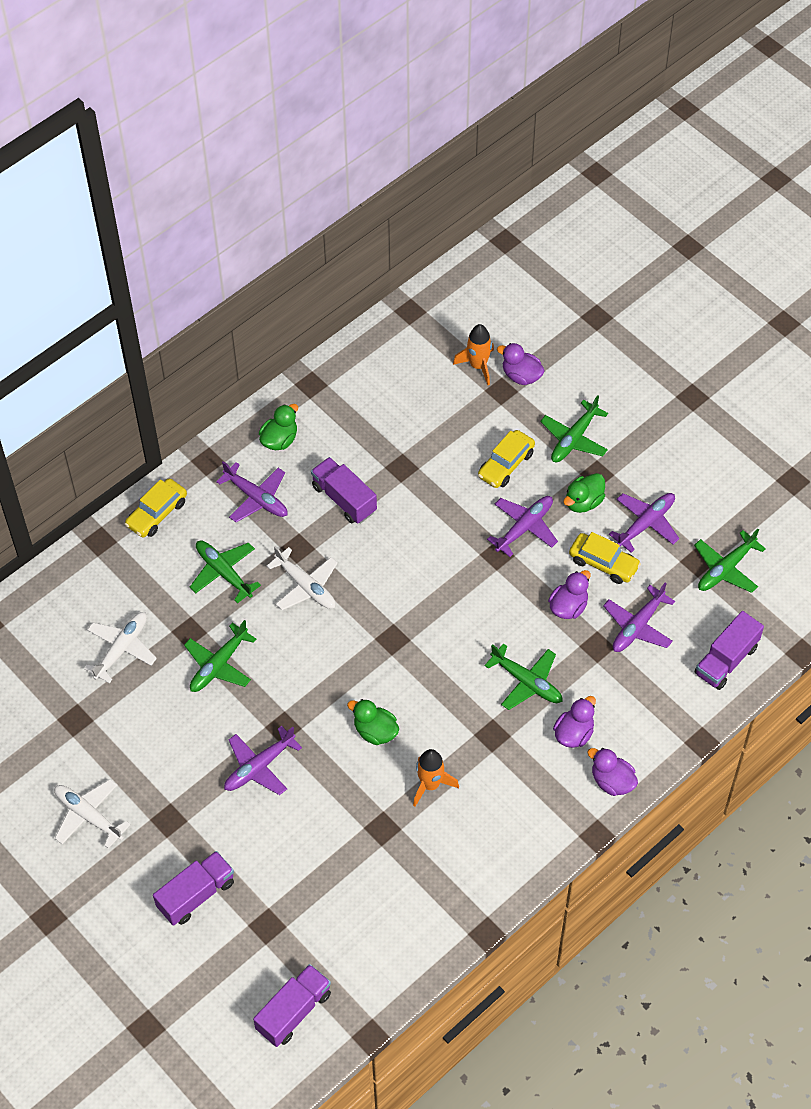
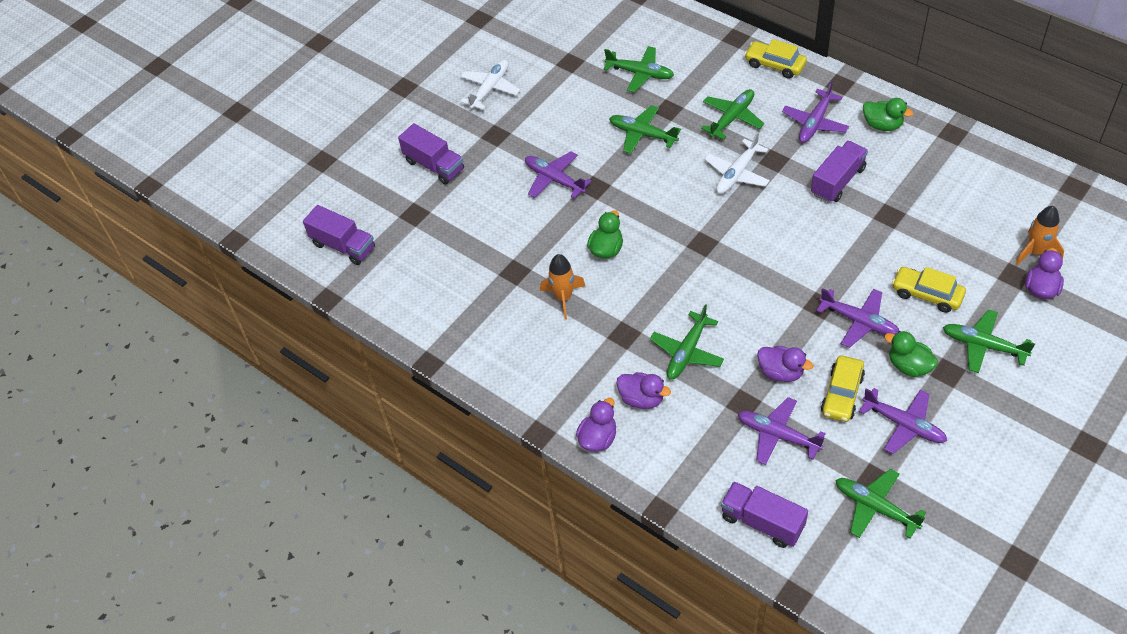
camera: 85 degrees right, 5 degrees down
white plane [84,612,157,683] -> green plane [603,46,674,92]

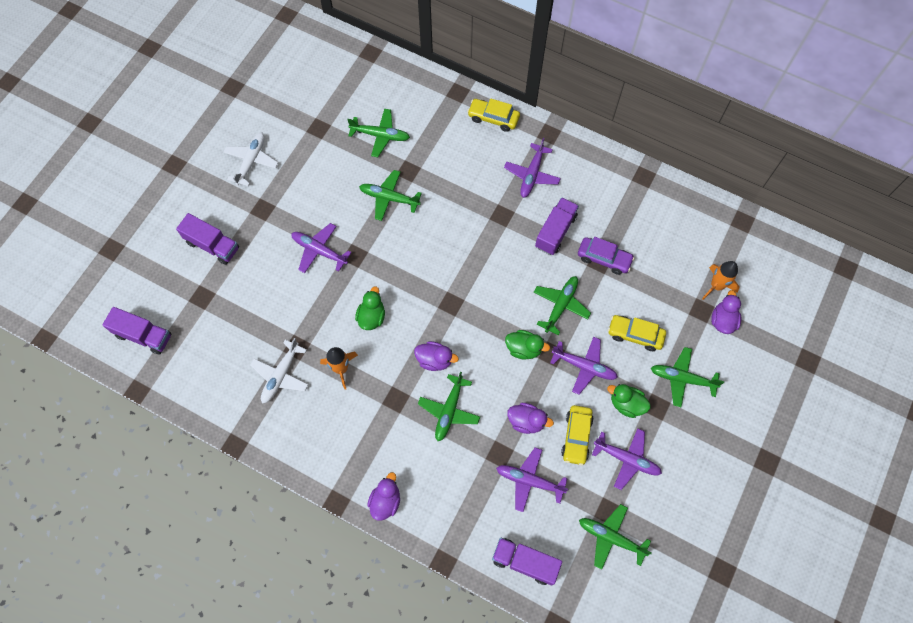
camera: 15 degrees left, 15 degrees up
purple duck [616,372,671,409] -> purple duck moved to [414,341,459,371]
green plane [701,89,764,140] -> green plane moved to [534,276,591,335]
white plane [704,132,770,194] -> white plane moved to [250,338,309,403]
green duck [863,98,913,131] -> green duck moved to [505,330,550,360]
none -> purple car [578,237,635,275]

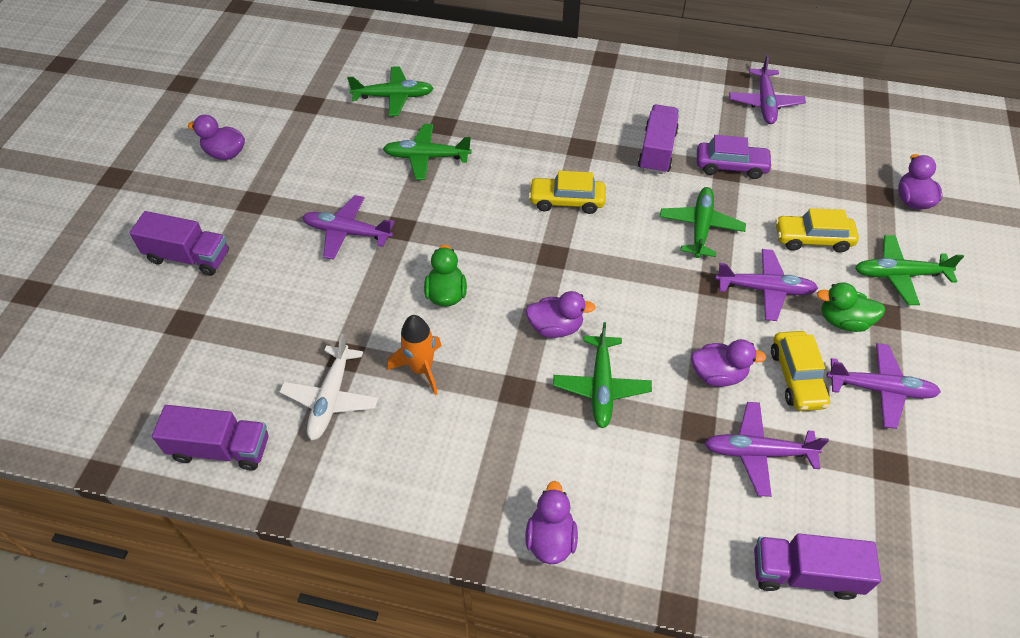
camera: 15 degrees left, 15 degrees down
purple truck [102,307,172,355] -> purple truck moved to [152,405,268,471]
white plane [223,133,278,186] -> purple duck [188,114,245,160]
yellow car [467,98,520,132] -> yellow car moved to [528,171,606,214]
purple plane [504,138,561,198] -> purple plane moved to [729,55,806,124]
green duck [505,330,550,360] -> none
green plane [579,504,652,570] -> none
orange rocket [702,261,740,300] -> none

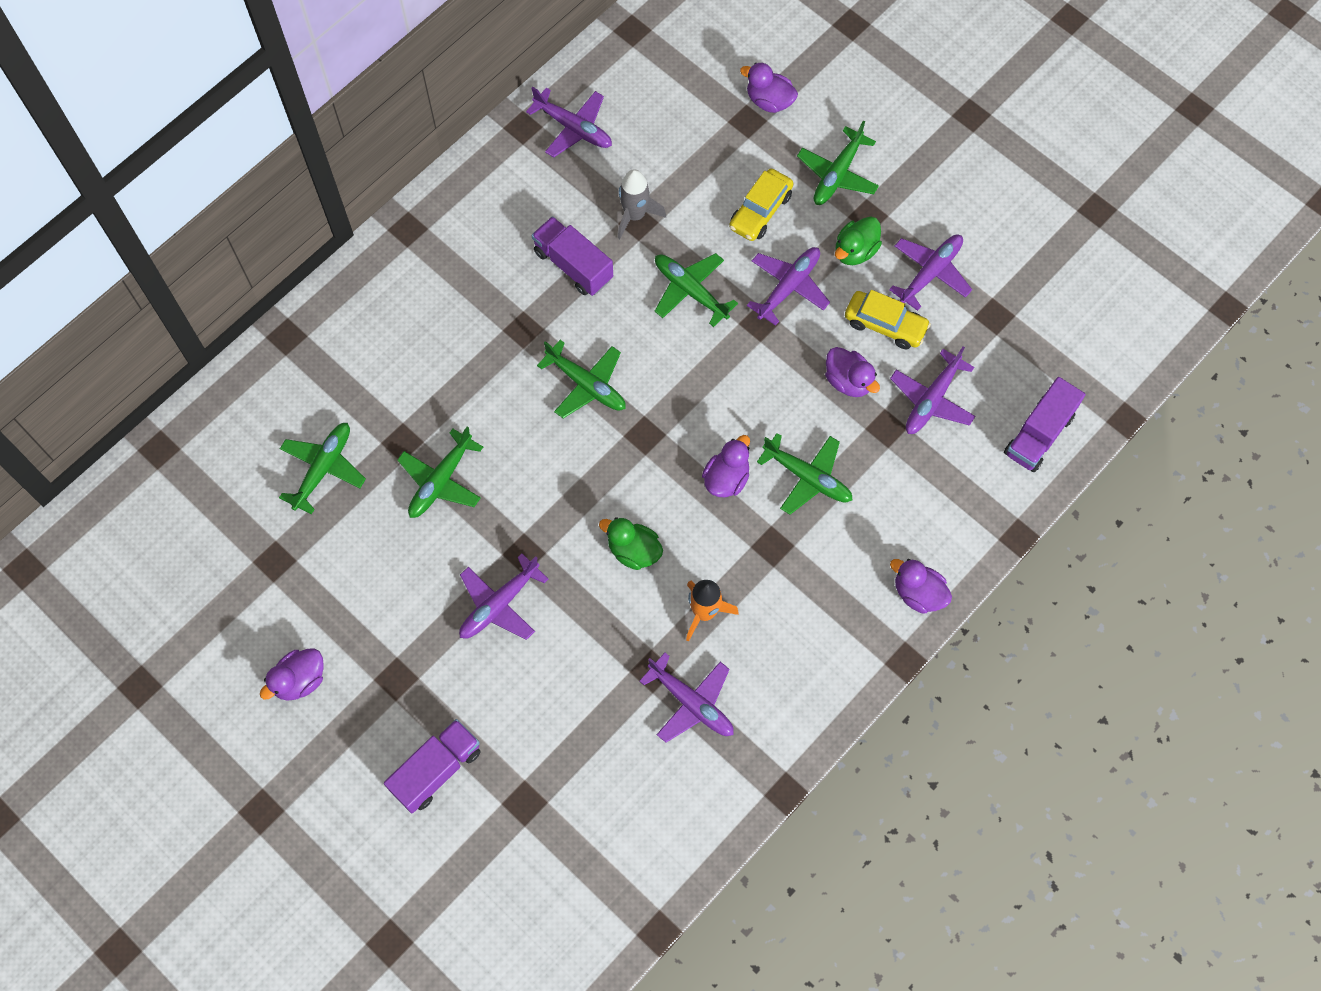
camera: 60 degrees left, 15 degrees up
purple truck [152,405,268,471] -> none
white plane [279,334,378,441] -> purple plane [639,653,734,743]
yellow car [528,171,606,214] -> green plane [537,340,626,418]
purple duck [691,339,766,387] -> purple duck turned 105 degrees clockwise [825,347,880,397]
purple car [697,135,773,179] -> grey rocket [618,169,666,239]

